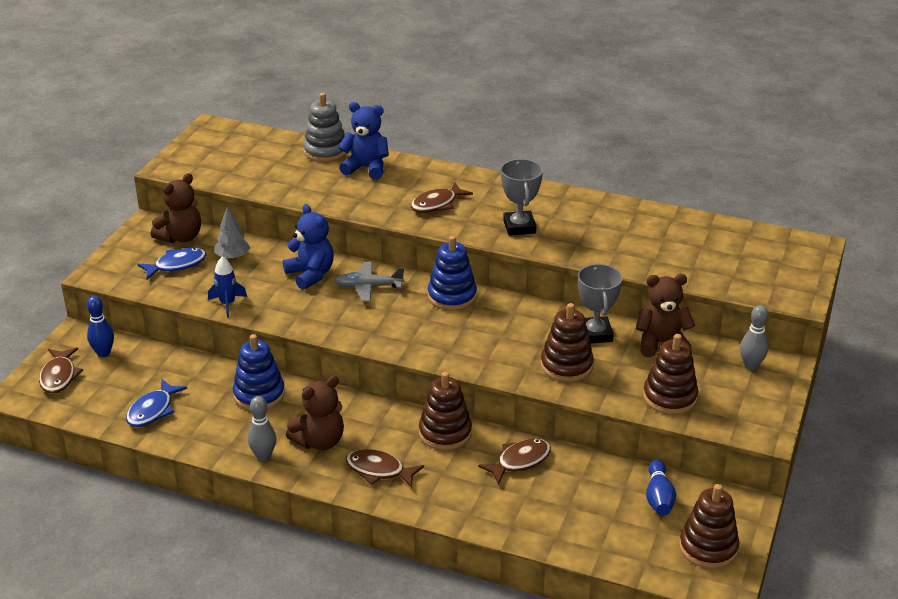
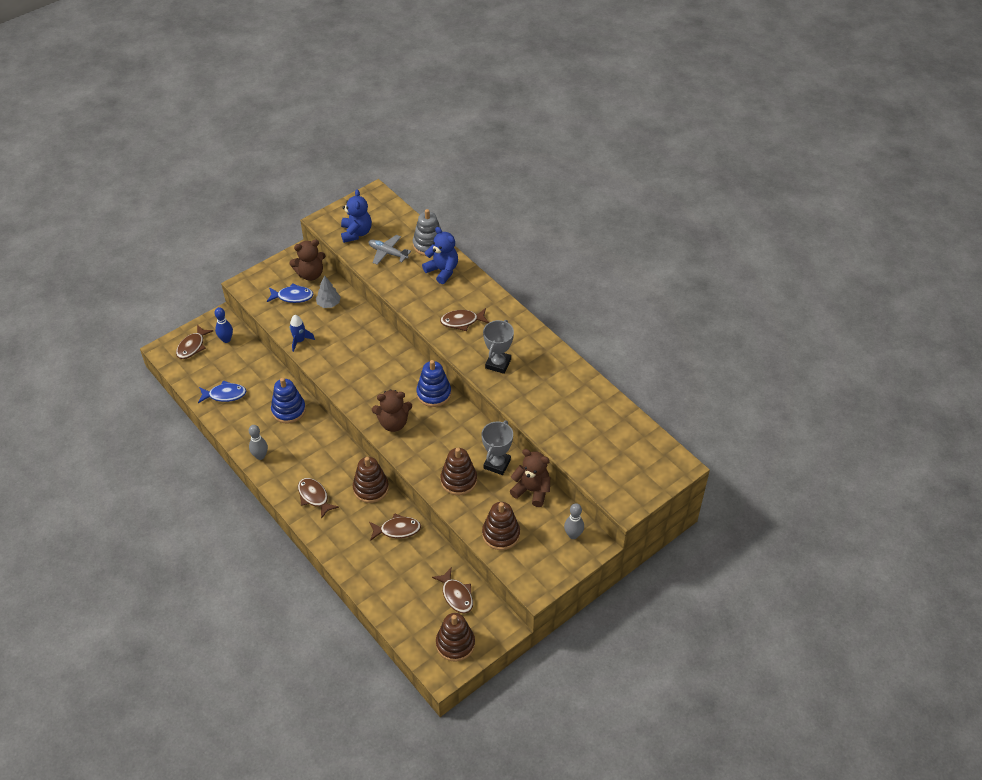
camera: 30 degrees right, 15 degrees up
blue fish [126,379,187,427] -> blue fish turned 150 degrees counterclockwise [198,380,246,403]
blue teddy bear [283,204,334,290] -> blue teddy bear moved to [341,189,372,243]
brown teddy bear [286,376,344,450] -> brown teddy bear moved to [372,389,412,432]
grey plane [334,262,405,302] -> grey plane moved to [368,235,411,265]
blue bowling pin [646,460,676,516] -> brown fish [432,568,473,614]

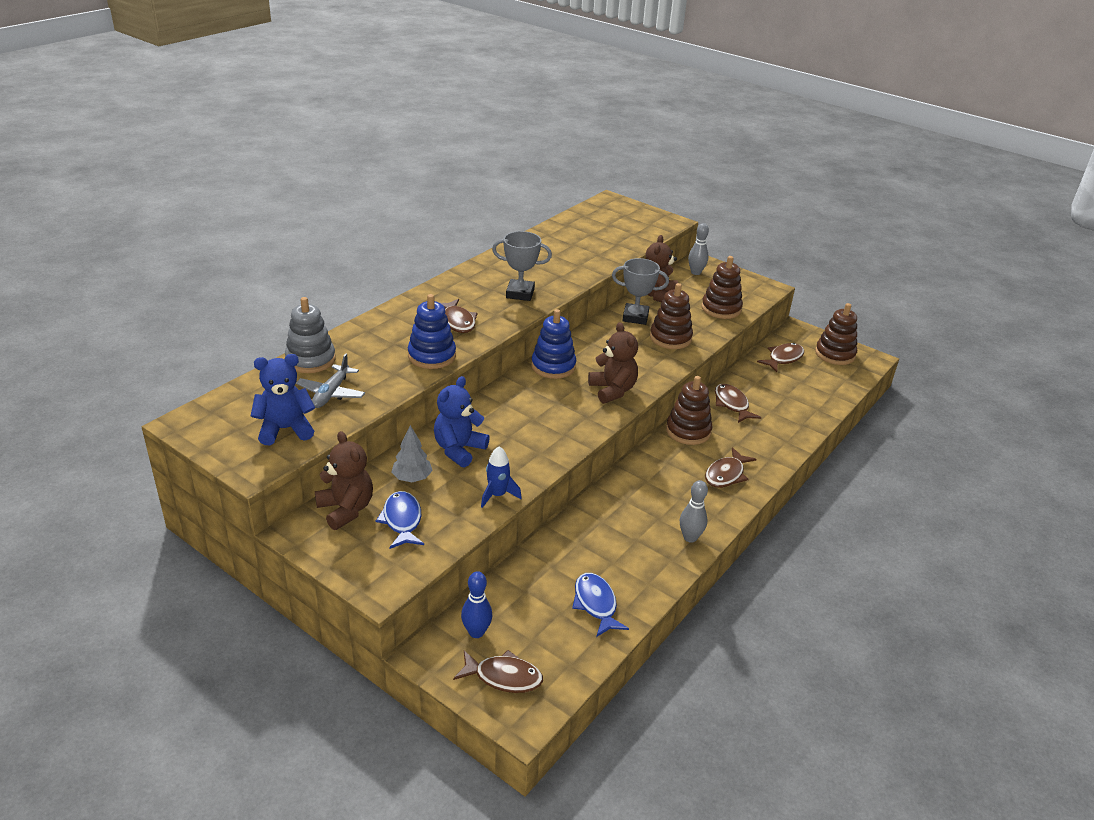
camera: 105 degrees left, 15 degrees down
blue stacking toy [271,378,306,424] -> blue stacking toy moved to [408,294,456,369]
blue teddy bear [422,227,458,284] -> blue teddy bear moved to [434,376,490,468]

